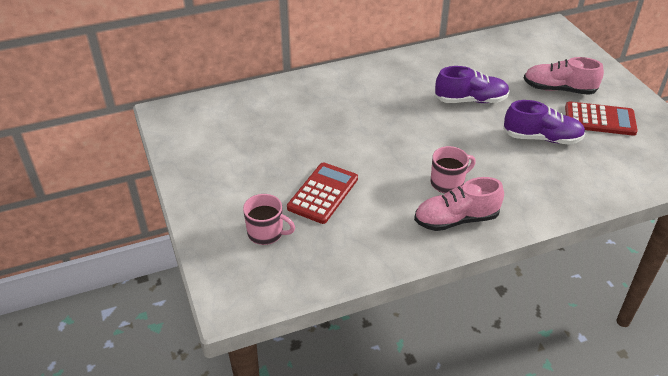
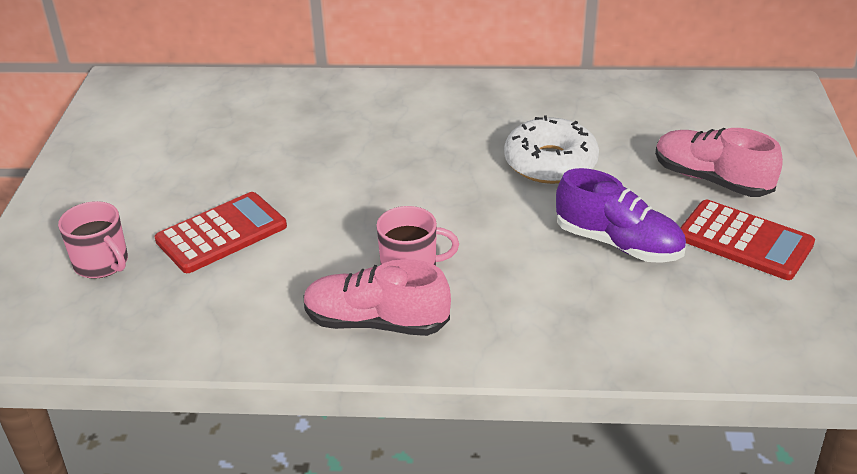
camera: 25 degrees right, 5 degrees down
purple shoe [435,66,510,103] -> white donut [504,116,599,184]

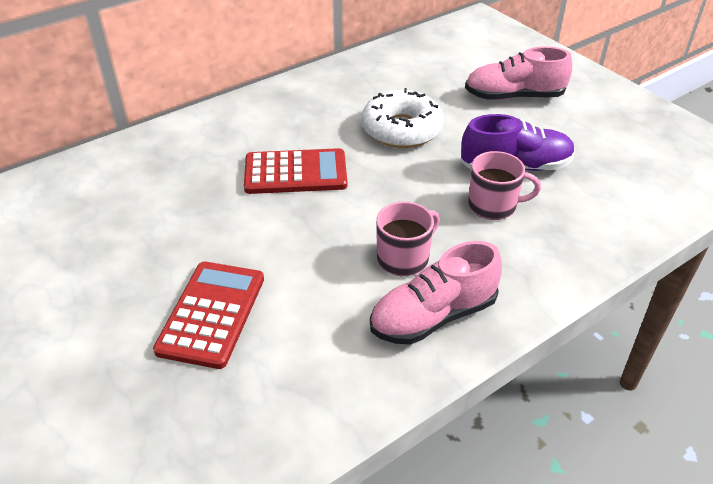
camera: 40 degrees left, 5 degrees up
pink mug [58,201,128,279] -> pink mug moved to [468,151,541,220]
red calculator [680,200,815,280] -> red calculator moved to [244,148,347,194]

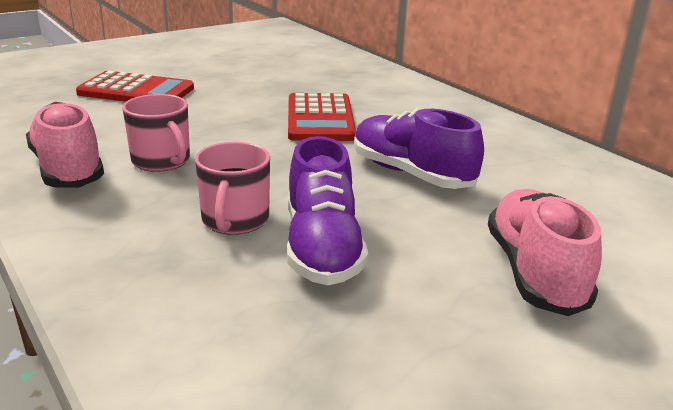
camera: 90 degrees right, 15 degrees down
white donut [362,88,444,148] -> purple shoe [354,108,484,189]

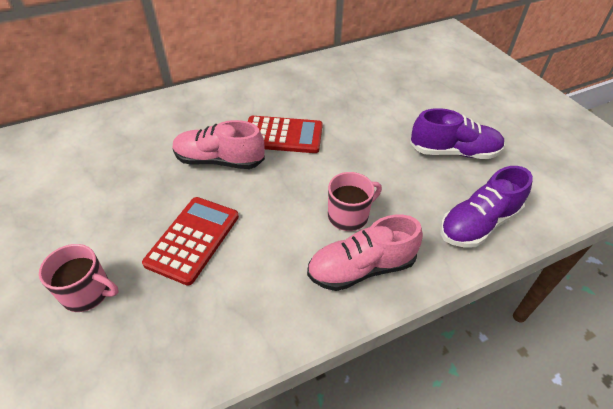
camera: 80 degrees left, 20 degrees up
pink mug [195,142,270,235] -> pink mug moved to [39,244,119,312]
purple shoe [354,108,484,189] -> purple shoe moved to [440,166,533,248]
pink shoe [488,189,602,316] -> pink shoe moved to [173,120,265,169]

